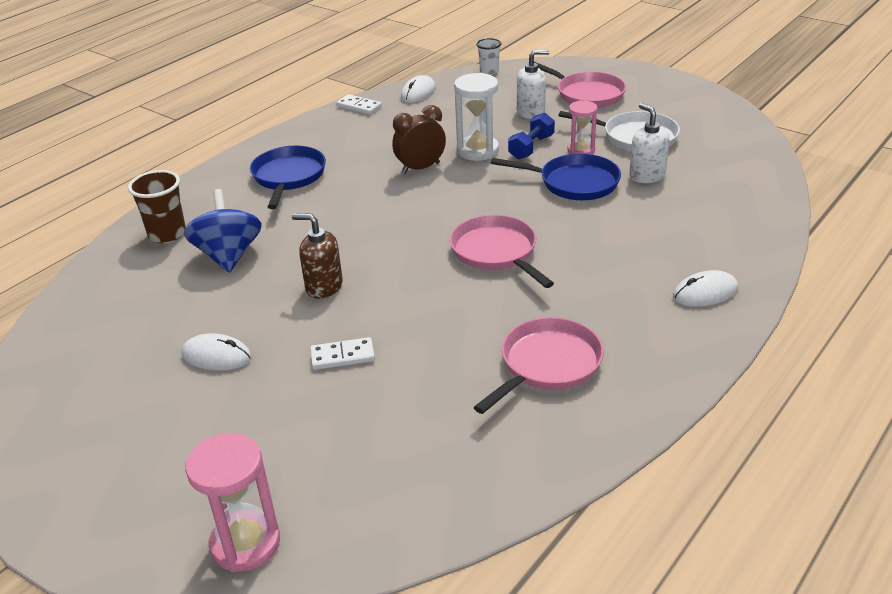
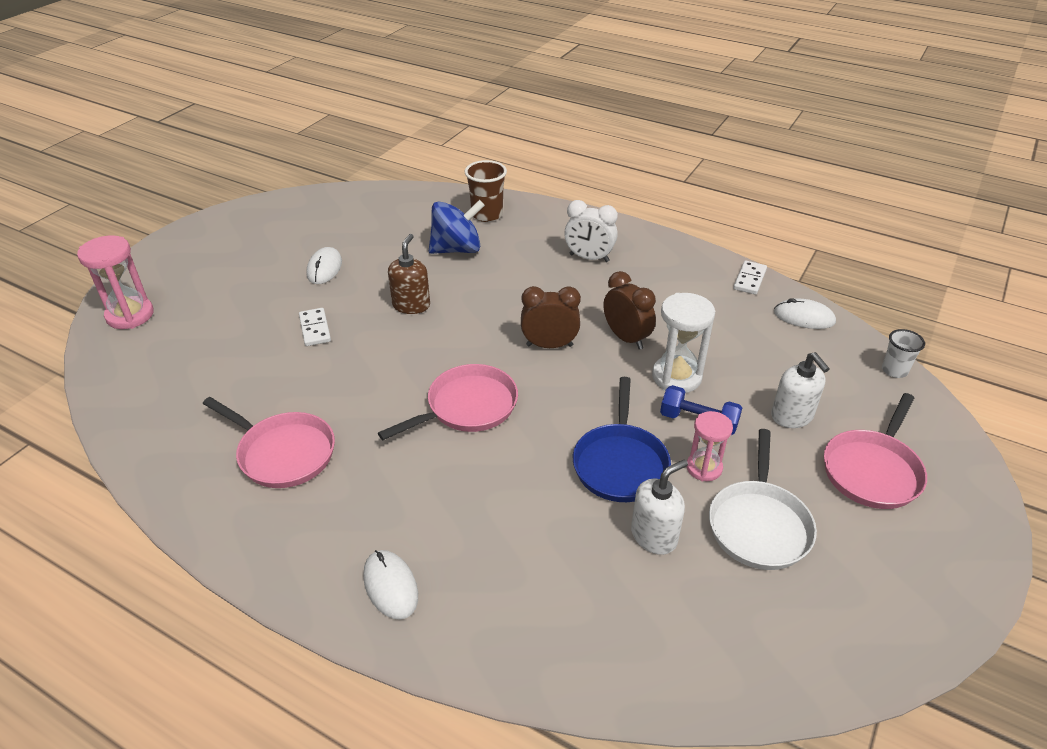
camera: 80 degrees right, 5 degrees up
blue pan [250,146,326,209] -> white clock [564,200,618,262]
none -> brown clock [521,286,581,348]

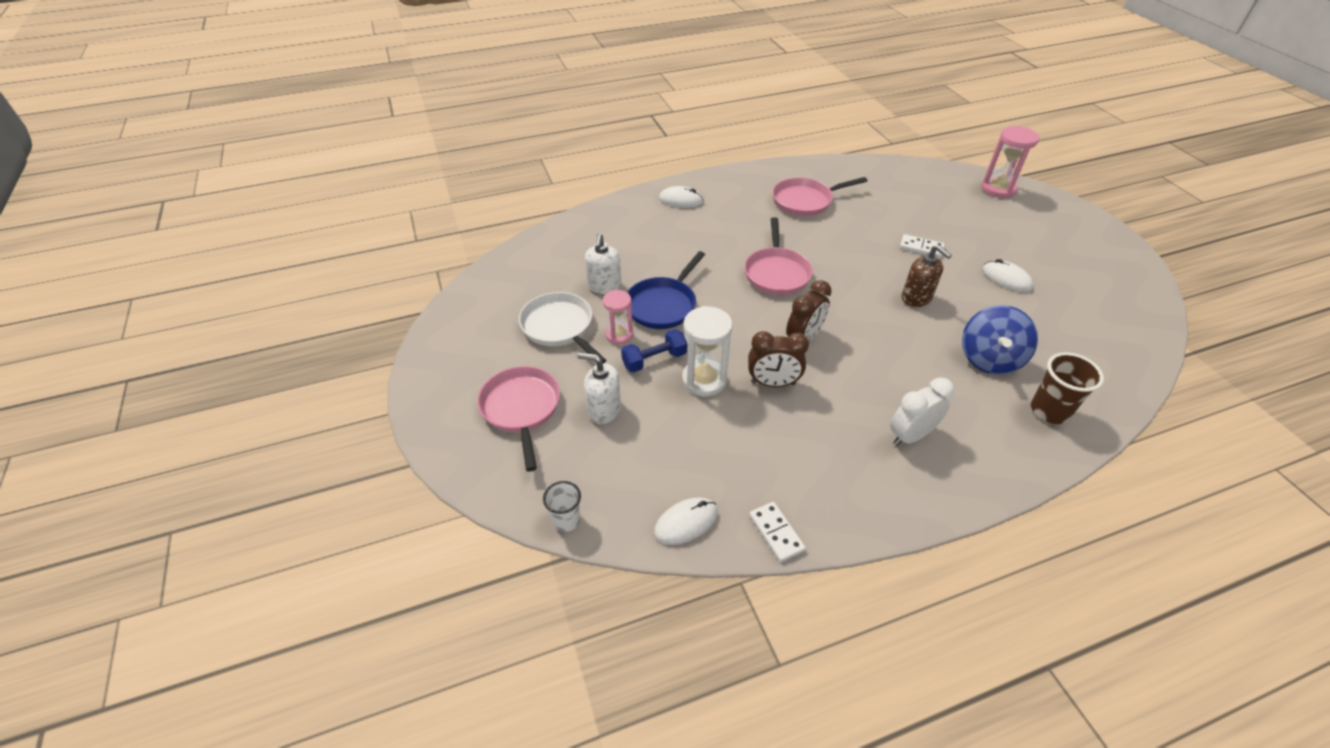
camera: 130 degrees right, 5 degrees up
blue pan [573,377,671,502] -> blue pan turned 105 degrees counterclockwise [627,251,705,329]

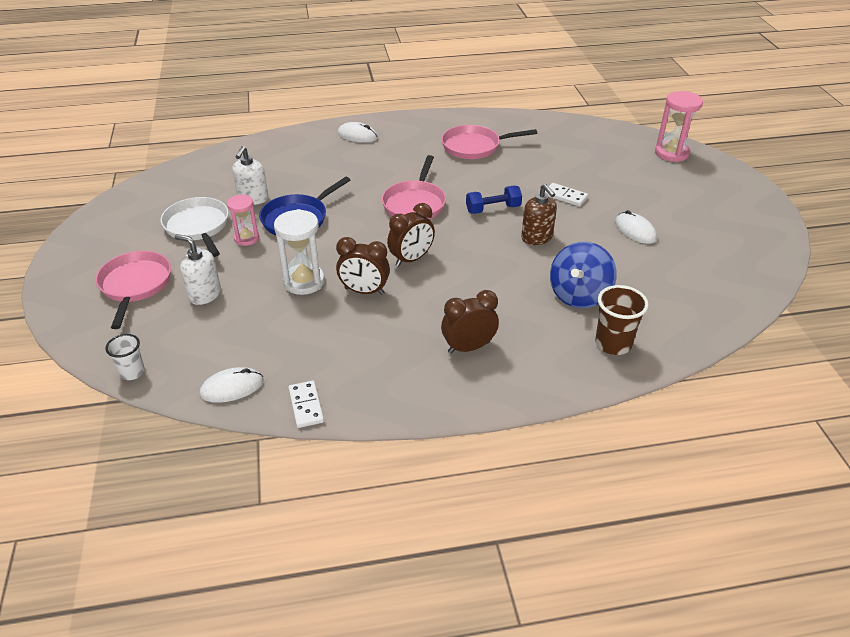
camera: 10 degrees right, 5 degrees down
blue dumbbell [621,329,687,373] -> blue dumbbell moved to [466,186,522,214]
white clock [890,377,954,446] -> brown clock [441,290,499,354]

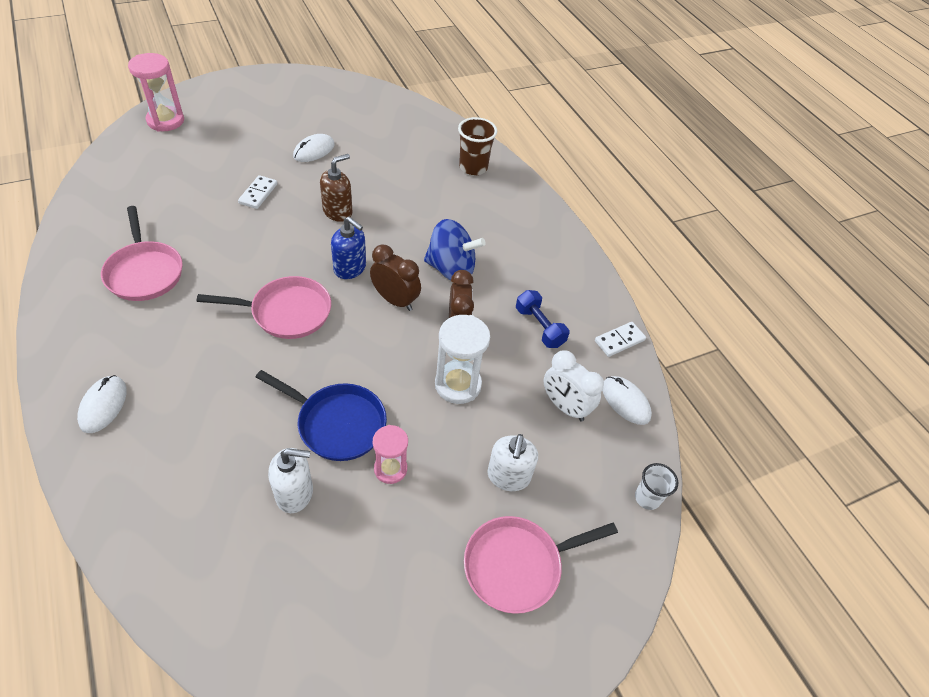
camera: 110 degrees left, 10 degrees up
white pan [160,197,229,257] -> none
brown clock [441,290,499,354] -> none
blue dumbbell [466,186,522,214] -> blue dumbbell moved to [516,290,569,348]
blue spinning top [550,242,617,308] -> blue spinning top moved to [424,219,486,281]
none -> blue soap dispenser [331,217,366,279]
none -> white clock [544,350,604,421]

